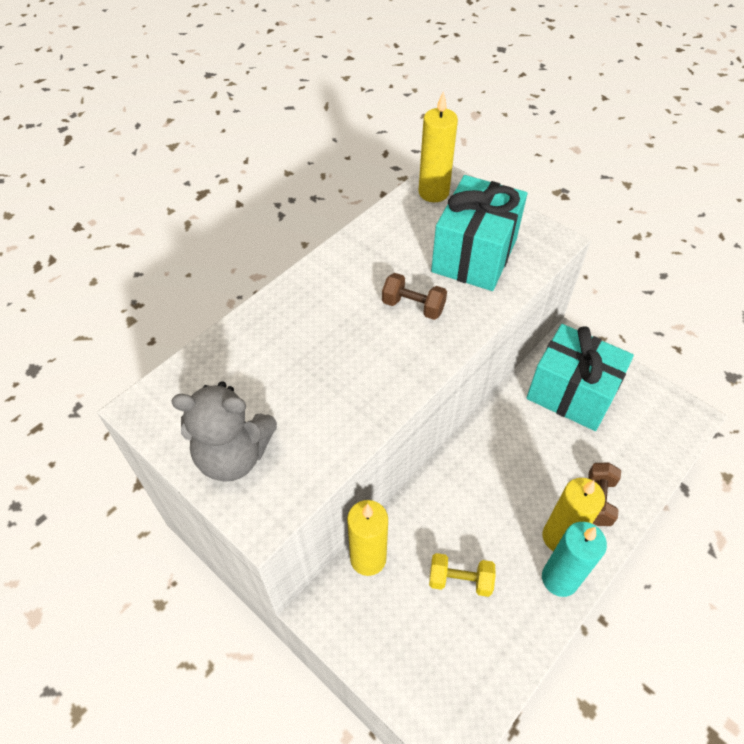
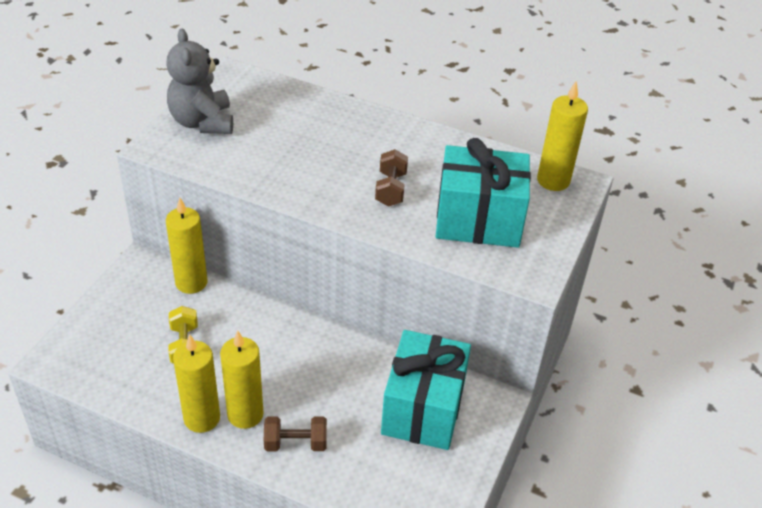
camera: 70 degrees right, 10 degrees down
turquoise candle [542,522,607,597] -> yellow candle [173,334,220,433]

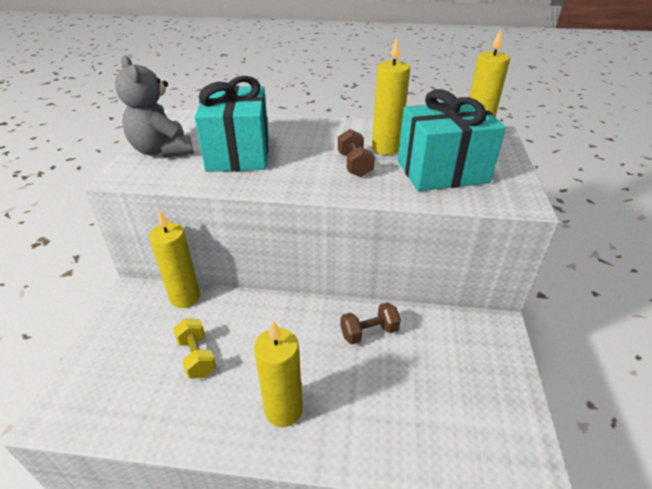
camera: 15 degrees left, 5 degrees down
yellow candle [173,334,220,433] -> yellow candle moved to [372,37,410,155]
brown dumbbell [264,416,327,451] -> brown dumbbell moved to [340,302,401,344]
turquoise gift [381,330,471,450] -> turquoise gift moved to [195,76,269,172]

